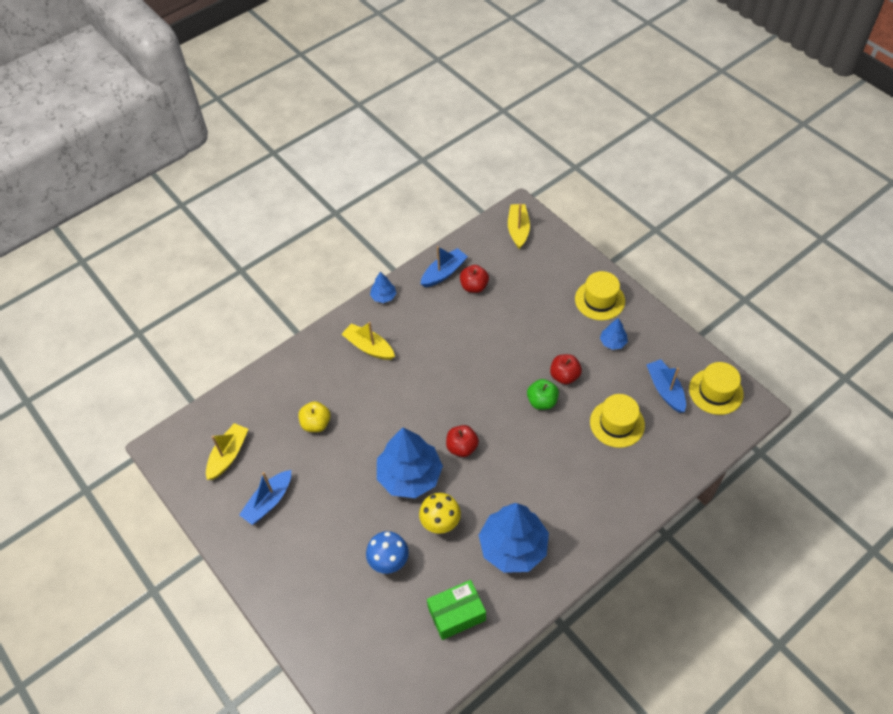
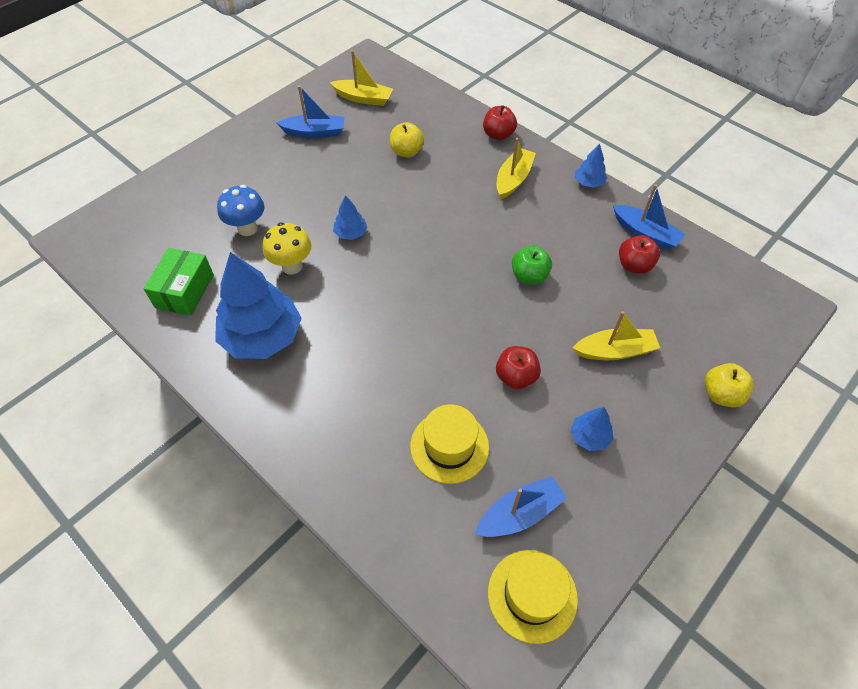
camera: 80 degrees right, 0 degrees up
blue boat [239,470,291,525] -> blue boat turned 150 degrees clockwise [277,86,344,138]
blue tree [377,427,443,498] -> blue tree [333,195,367,240], size x0.45
green box [427,580,486,640] -> green box turned 45 degrees clockwise [143,248,214,316]
red apple [446,425,479,457] -> red apple moved to [483,105,517,141]
yellow boat [508,203,530,249] -> yellow boat moved to [573,311,660,360]
green apple [527,379,559,410] -> green apple moved to [512,246,552,285]
yellow hat [575,271,625,320] -> none
none -> yellow apple [705,363,754,408]

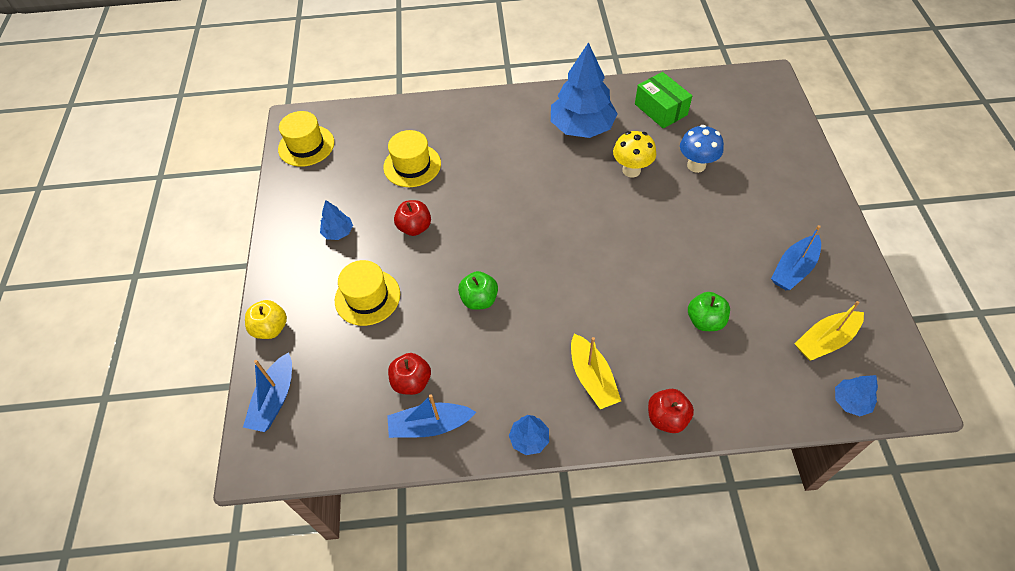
camera: 135 degrees right, 0 degrees up
blue tree [333,195,367,240] -> blue tree moved to [835,375,878,416]
yellow apple [390,122,424,158] -> green apple [688,292,730,331]
blue boat [475,476,567,537] -> blue boat moved to [243,352,292,432]
yellow boat [573,311,660,360] -> yellow hat [335,260,400,326]

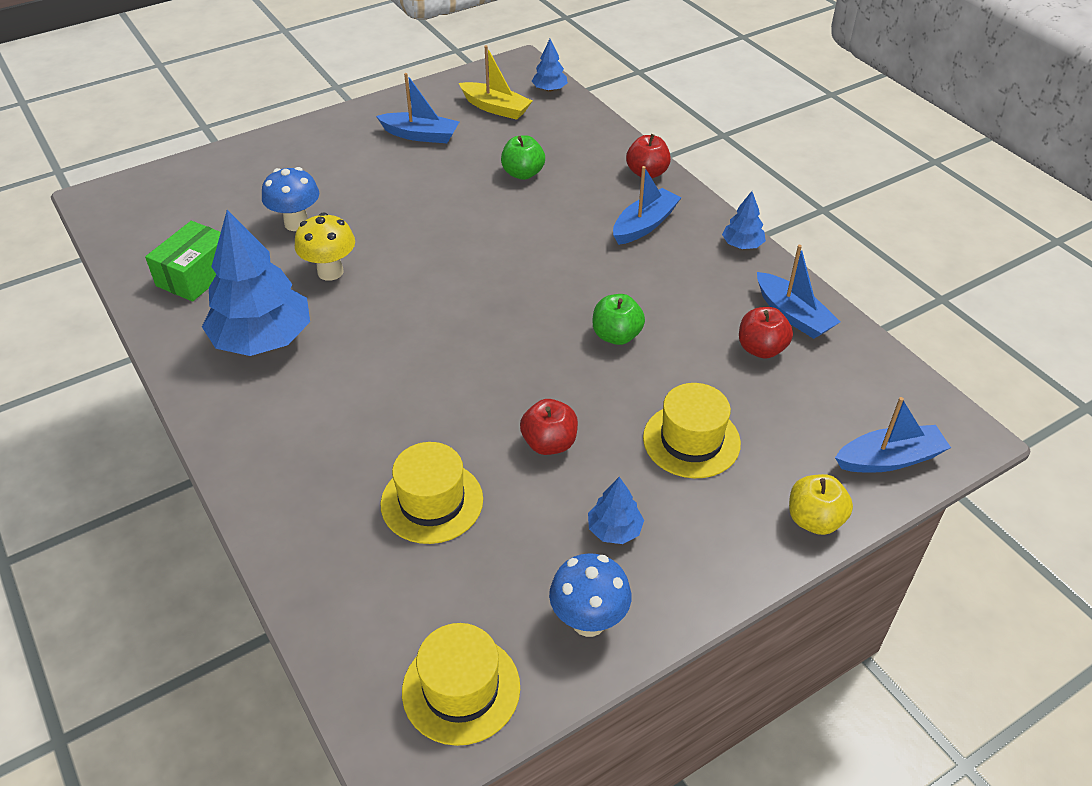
camera: 120 degrees left, 10 degrees down
yellow boat [571,334,621,409] -> blue boat [613,166,682,245]
none -> blue mushroom [549,553,631,637]

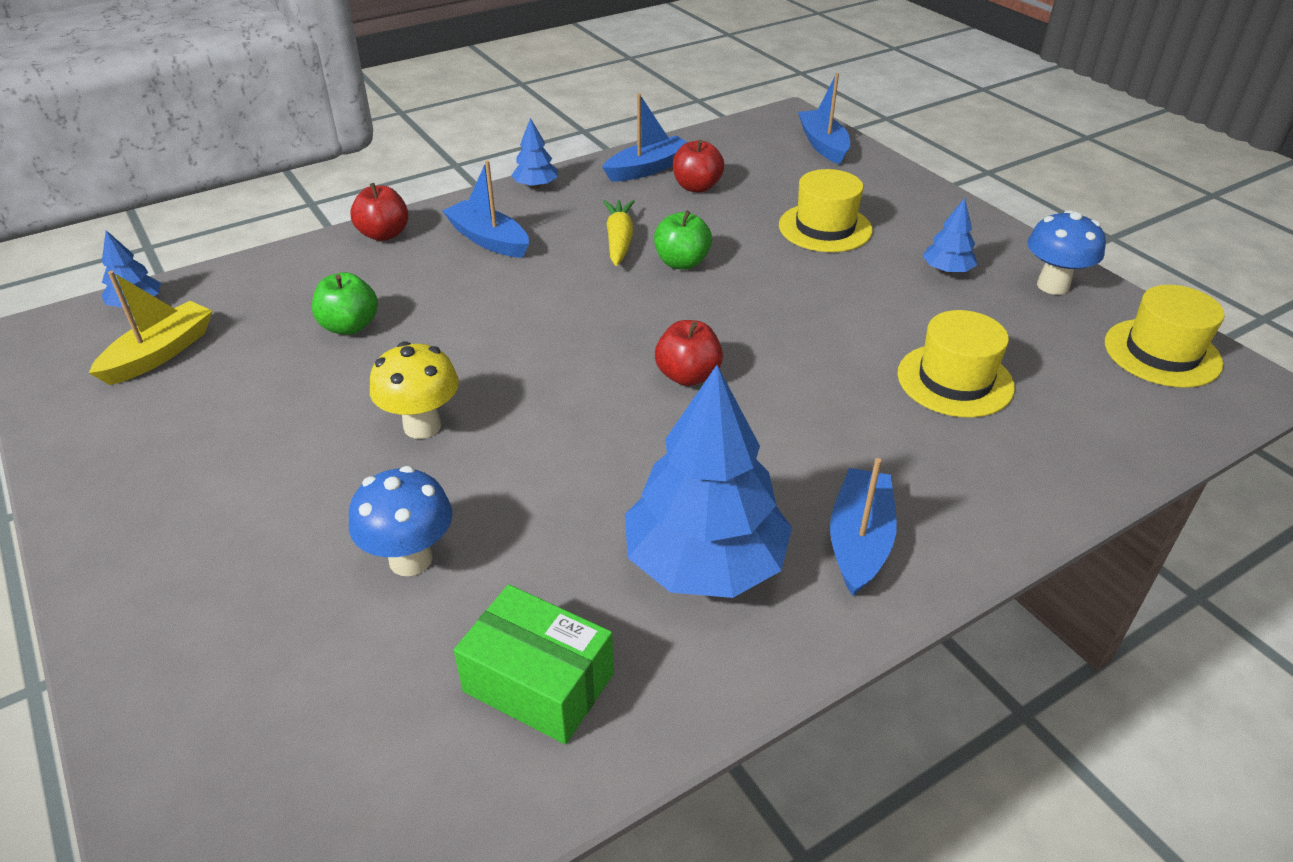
camera: 90 degrees left, 5 degrees down
yellow mushroom [295,212,355,281] -> yellow mushroom moved to [370,341,459,439]
blue boat [376,73,459,143] -> blue boat moved to [830,458,897,596]
red apple [520,399,578,455] -> red apple moved to [655,320,723,386]
yellow apple [789,474,853,535] -> none
none -> yellow carrot [603,200,635,266]

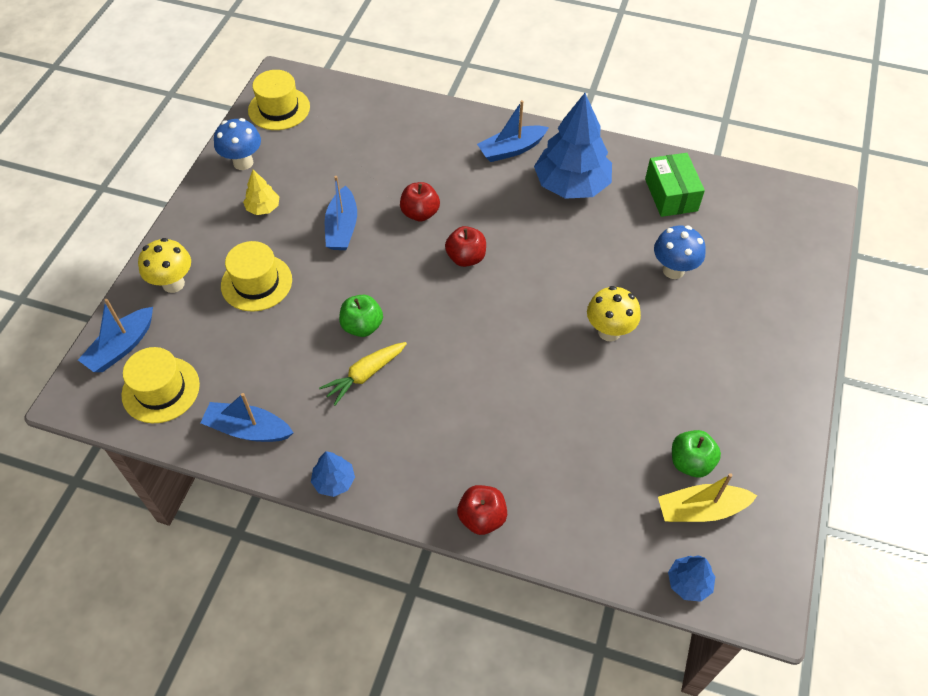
camera: 130 degrees left, 15 degrees up
green apple [312,272,378,335] -> green apple moved to [672,430,721,477]
blue boat [442,160,529,258] -> blue boat moved to [325,176,357,250]
red apple [673,140,724,193] -> red apple moved to [400,182,440,221]
yellow hat [897,310,1015,417] -> yellow hat moved to [121,347,200,423]
blue tree [923,198,977,274] -> yellow tree [243,170,280,215]
none -> yellow mushroom [138,238,191,293]

